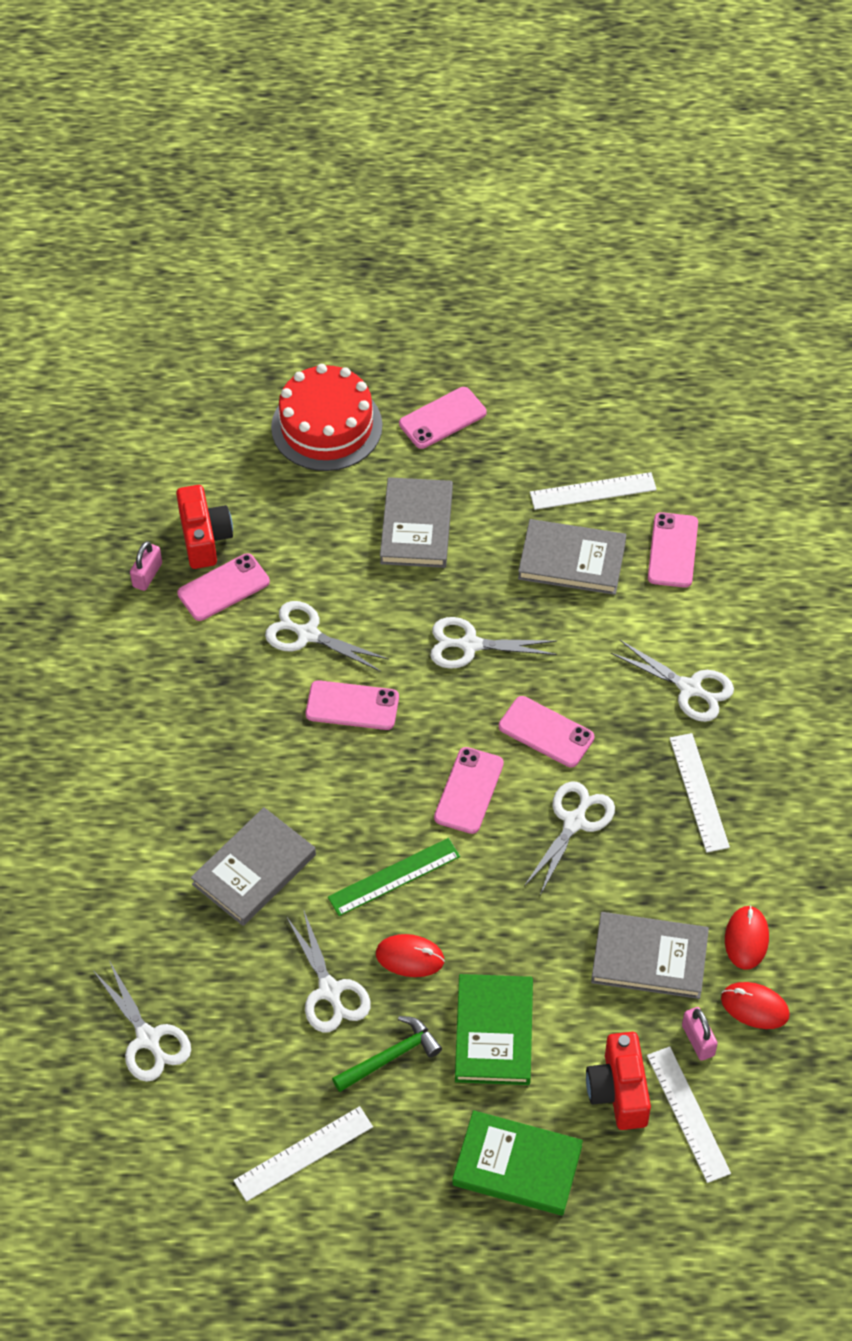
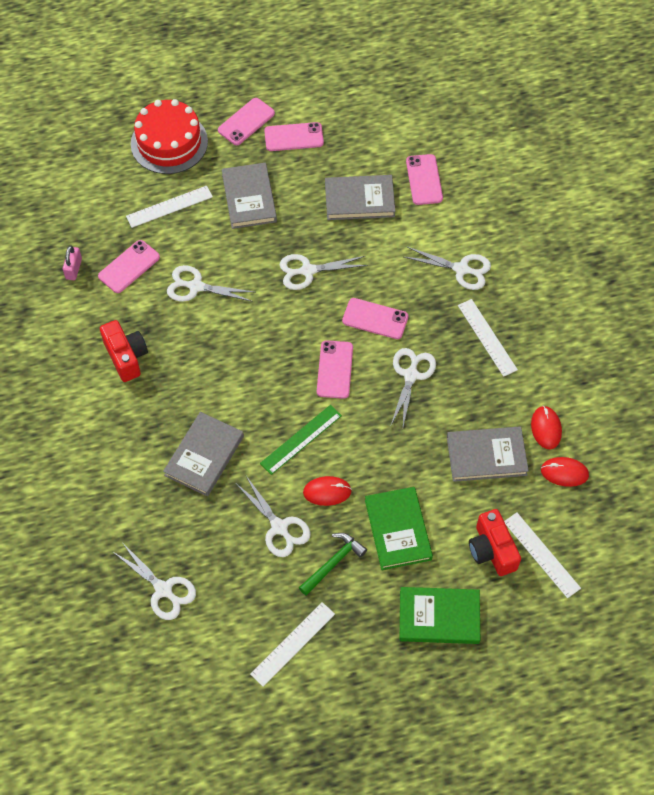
camera: 15 degrees left, 5 degrees up
red camera [176,485,233,569] -> red camera moved to [100,320,148,382]
pink phone [306,680,399,730] -> pink phone moved to [264,122,324,151]
white ruler [530,472,657,510] -> white ruler moved to [126,186,213,228]
pink padlock [682,1007,718,1061] -> none

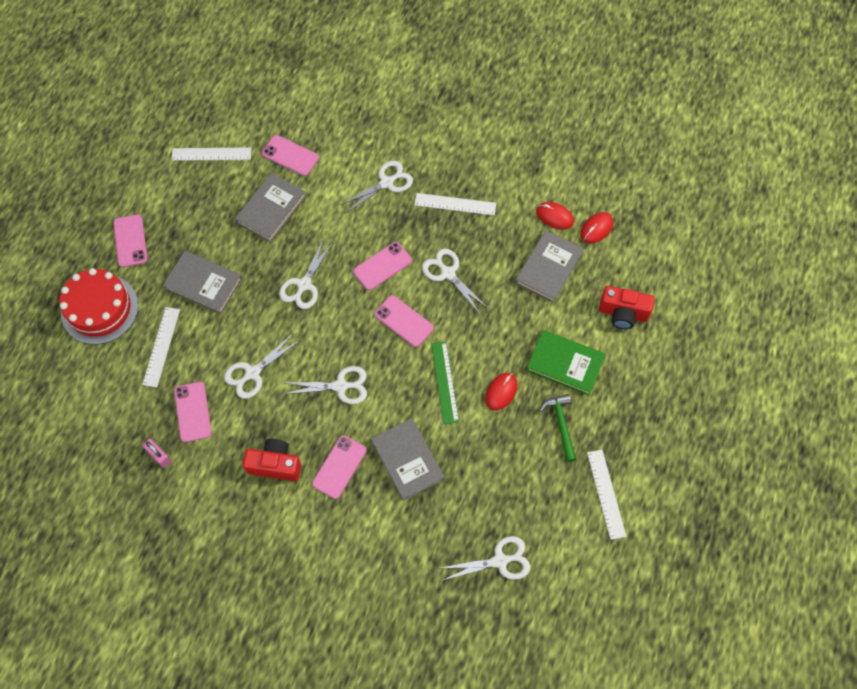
camera: 55 degrees left, 5 degrees up
white scissors [236,476,311,557] -> white scissors moved to [284,366,367,404]
pink phone [264,122,324,151] -> pink phone moved to [312,435,367,499]
green book [400,587,480,644] -> none
white ruler [504,513,581,598] -> white ruler moved to [171,147,251,161]

